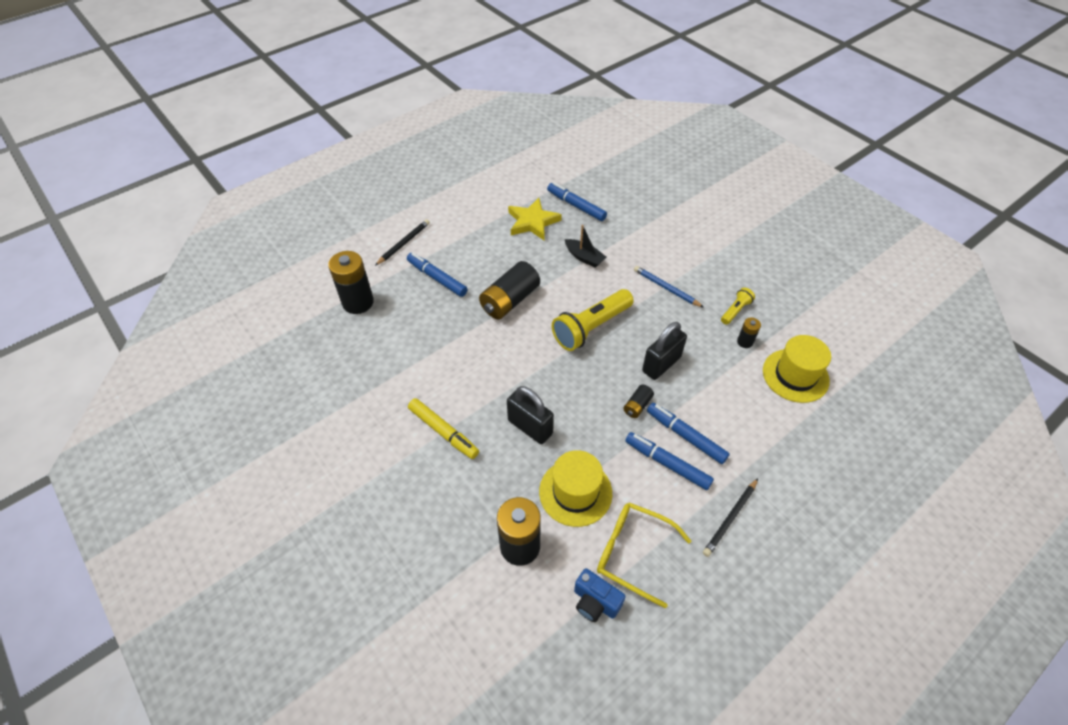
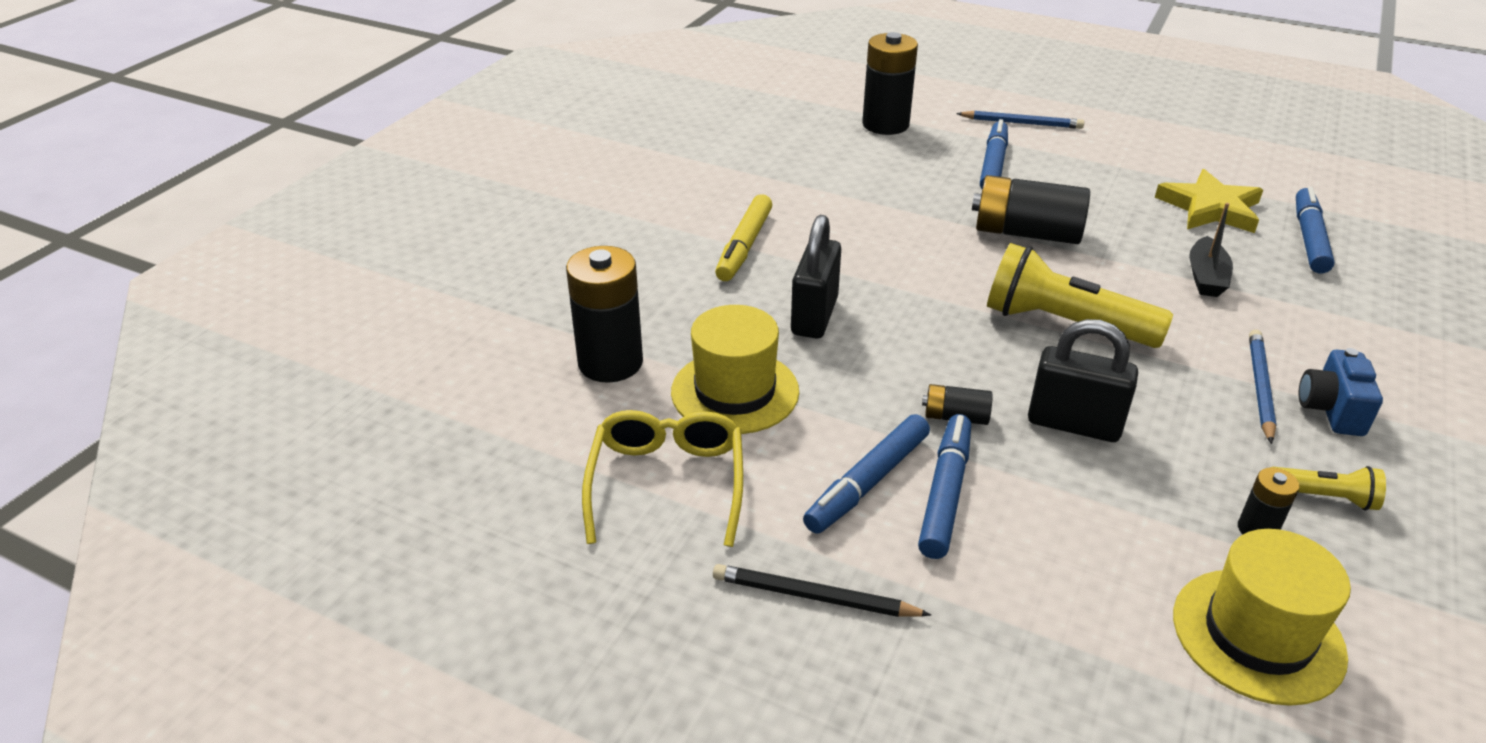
camera: 65 degrees right, 15 degrees down
black pencil [375,219,430,266] -> blue pencil [956,111,1084,129]
blue camera [574,568,626,622] -> blue camera moved to [1298,348,1383,436]
blue marker [625,432,714,490] -> blue marker turned 150 degrees counterclockwise [803,414,930,534]

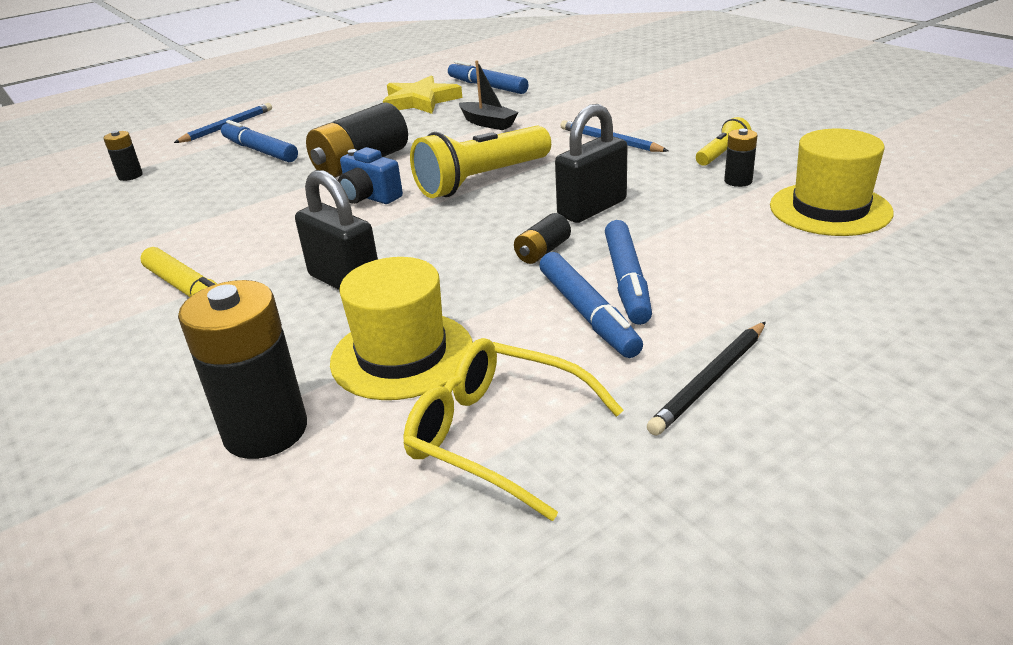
camera: 60 degrees left, 5 degrees down
black battery [862,32,918,135] -> black battery [103,130,143,181], size x0.49
blue marker [918,414,971,559] -> blue marker turned 135 degrees counterclockwise [605,220,652,325]
blue camera [1298,348,1383,436] -> blue camera moved to [338,147,403,204]

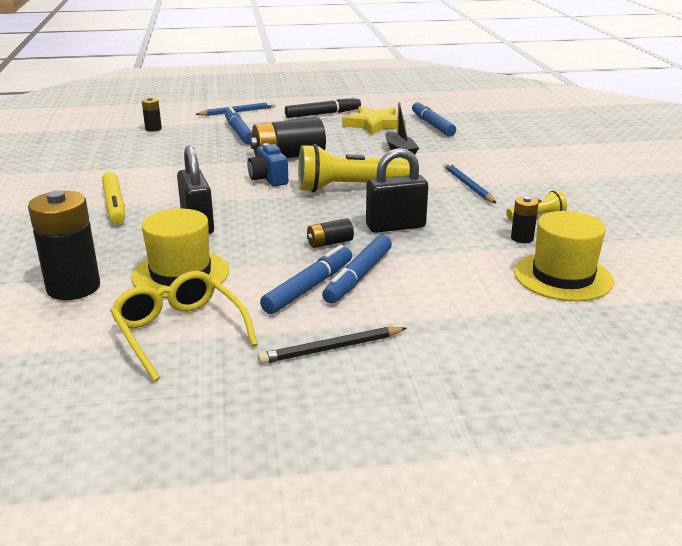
camera: 25 degrees right, 5 degrees down
blue marker [539,252,643,358] -> blue marker turned 150 degrees counterclockwise [260,245,352,314]
none -> black marker [285,96,361,118]

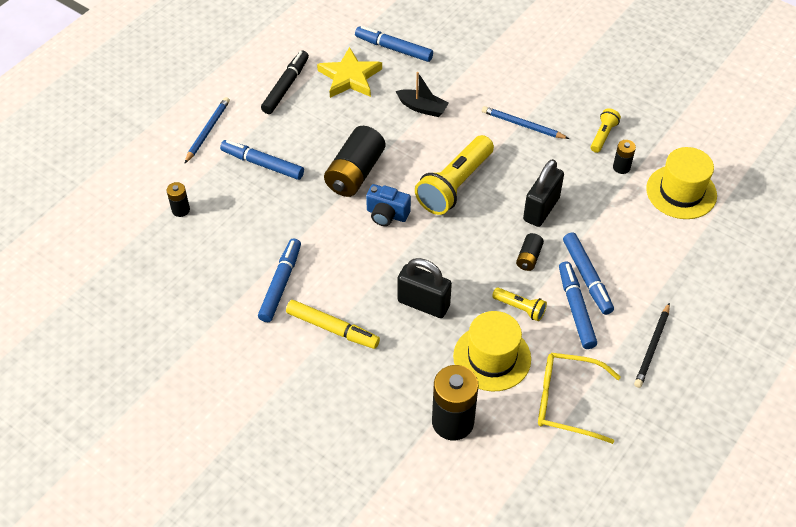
camera: 45 degrees left, 25 degrees up
none -> blue marker [258,238,301,322]
none -> yellow flashlight [492,288,547,321]

